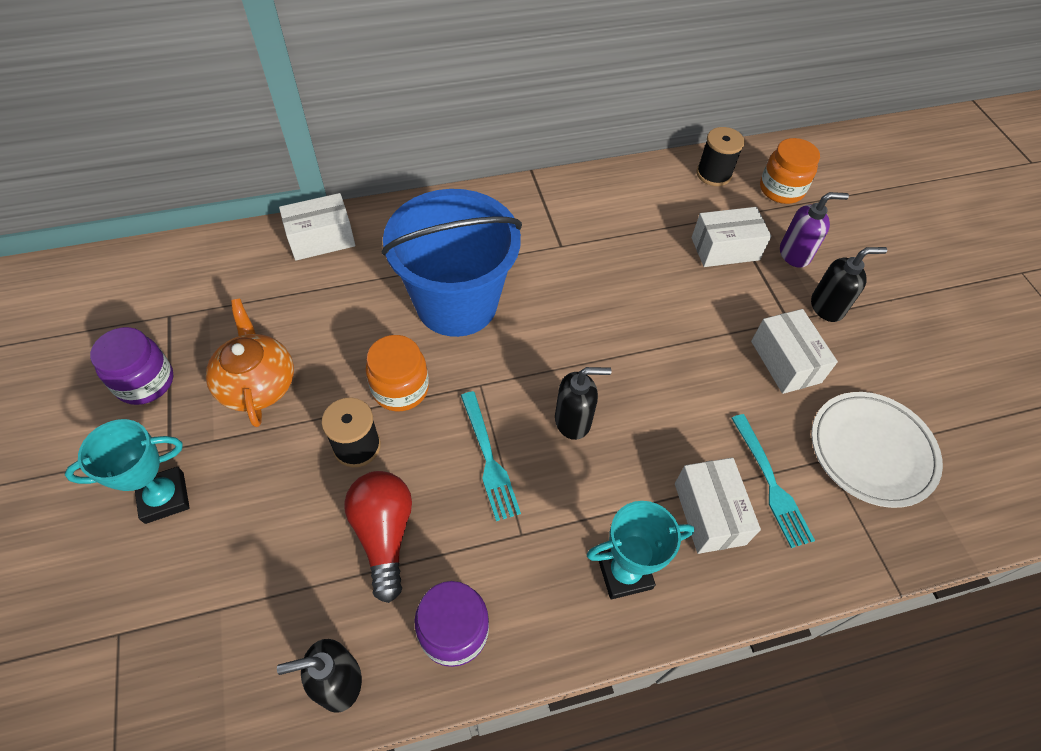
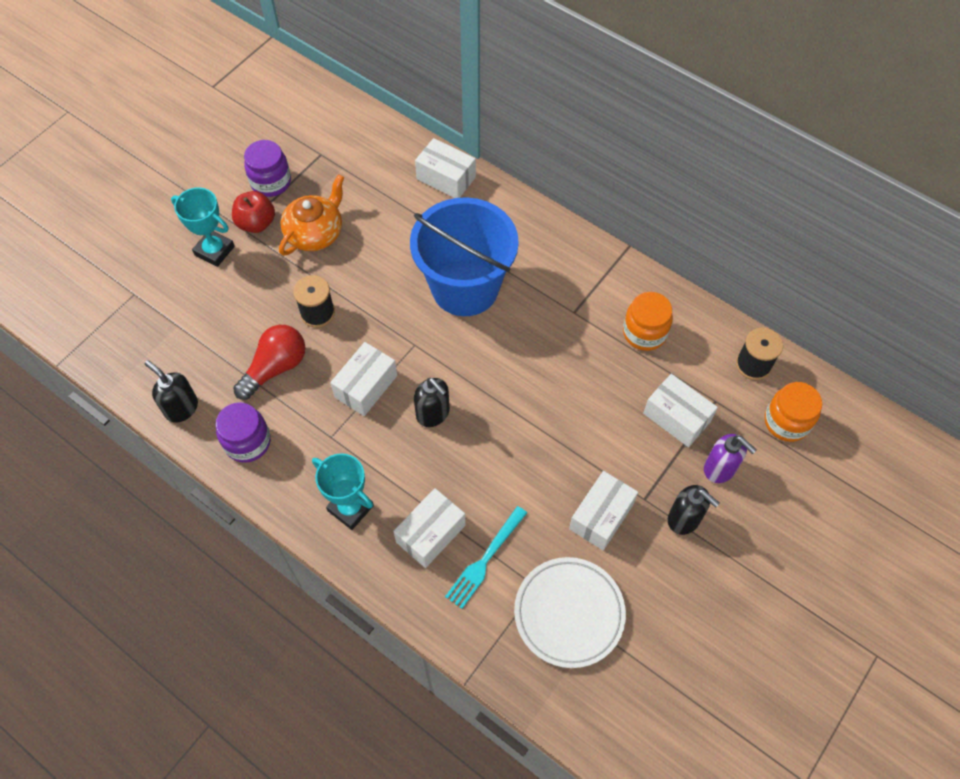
camera: 55 degrees right, 5 degrees up
orange jar [366,335,429,411] -> orange jar moved to [623,292,673,351]
turquoise fork [461,391,521,521] -> white box [330,342,397,416]
none -> red apple [232,191,275,233]

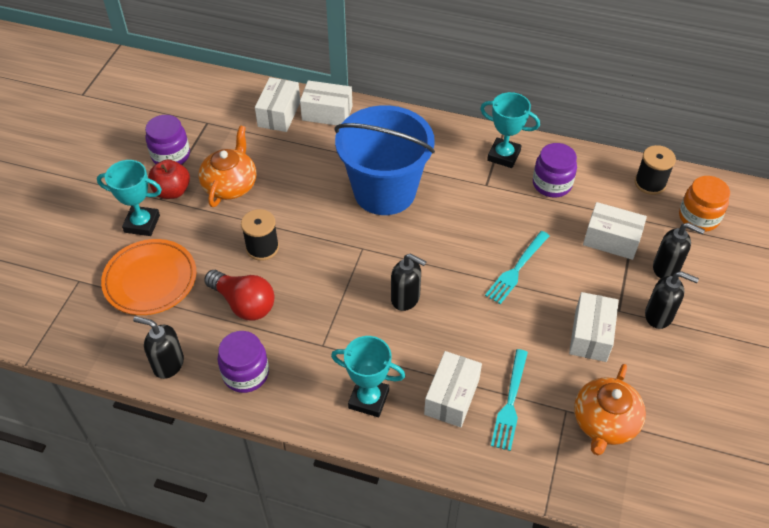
camera: 20 degrees left, 10 degrees down
red light bulb [233,325,305,400] -> red light bulb turned 105 degrees clockwise [204,270,274,321]
white box [330,342,397,416] -> white box moved to [255,77,300,132]
white plate [514,557,626,668] -> orange teapot [574,364,646,455]
orange jar [623,292,673,351] -> purple jar [533,143,577,198]
purple soap dispenser [704,434,757,483] -> black soap dispenser [653,223,705,278]
none -> orange plate [101,239,196,315]
none -> turquoise trophy [480,92,540,168]
none -> turquoise fork [485,231,550,304]

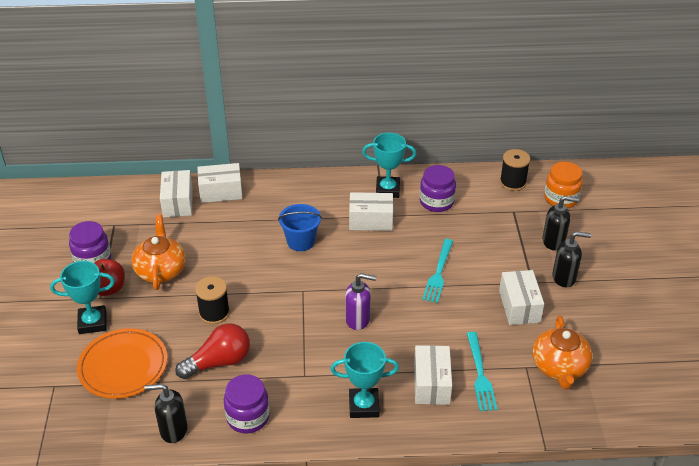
camera: 20 degrees left, 10 degrees down
red light bulb [204,270,274,321] -> red light bulb turned 45 degrees counterclockwise [175,323,250,379]
blue bucket [334,105,435,215] -> blue bucket [278,204,322,251], size x0.49
black soap dispenser [391,254,426,311] -> purple soap dispenser [345,273,376,330]
white box [583,202,647,260] -> white box moved to [349,192,393,231]

